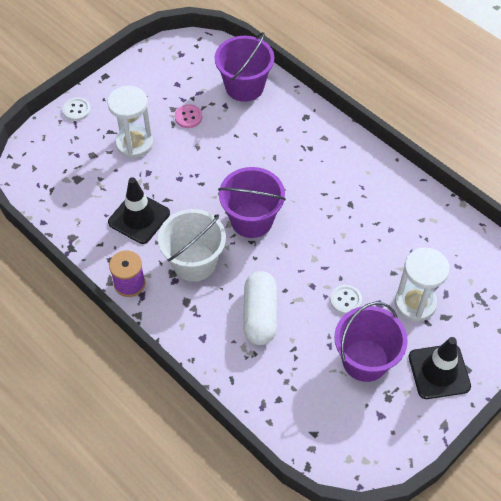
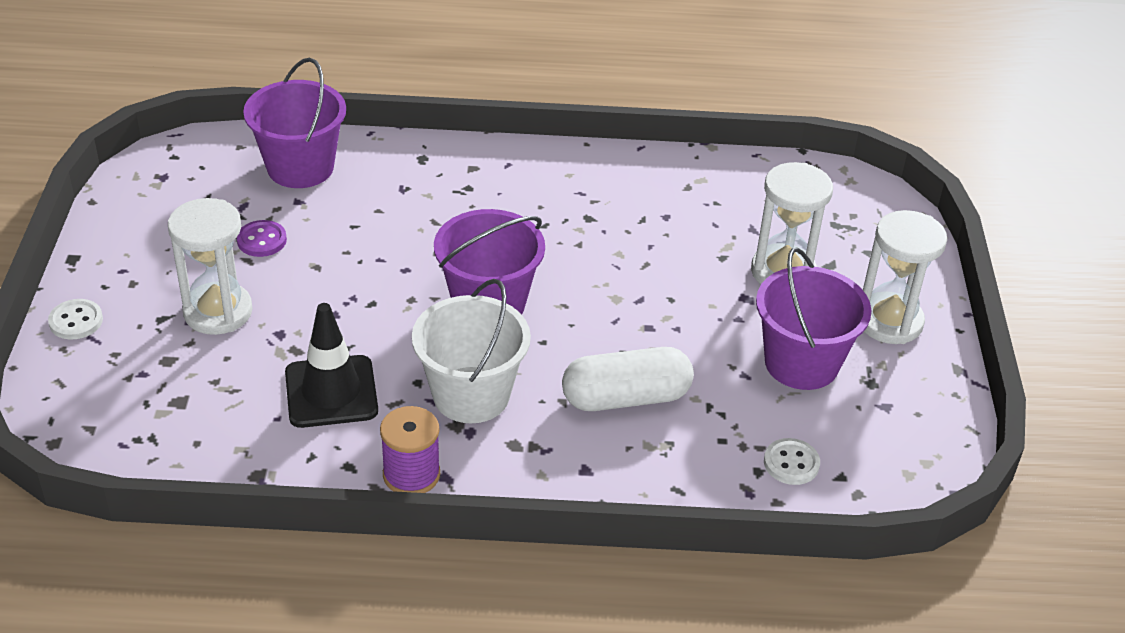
camera: 45 degrees left, 15 degrees down
pink button [175,104,202,128] -> purple button [237,220,287,257]
white capsule [243,271,277,345] -> white capsule turned 60 degrees counterclockwise [562,347,694,411]
white button [330,285,362,314] -> white button moved to [764,438,820,485]
black traffic cone [409,337,471,399] -> white hourglass [863,210,947,344]

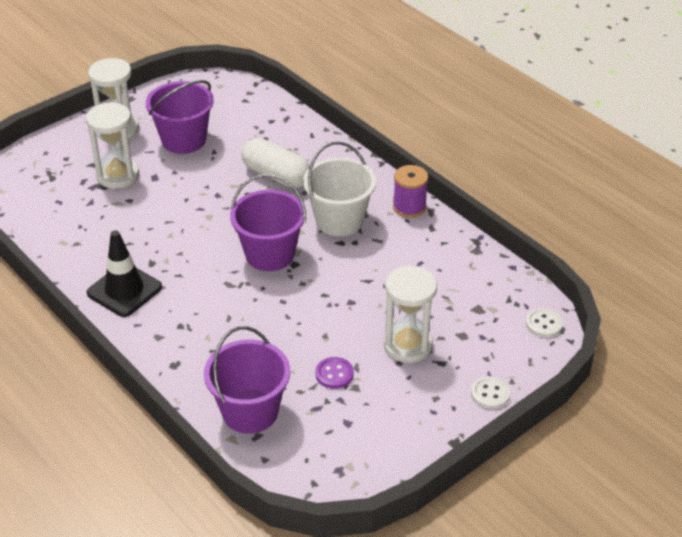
camera: 130 degrees left, 0 degrees up
black traffic cone [285,303,378,428] -> black traffic cone moved to [87,230,162,317]
white button [764,438,820,485] -> white button moved to [526,308,563,337]

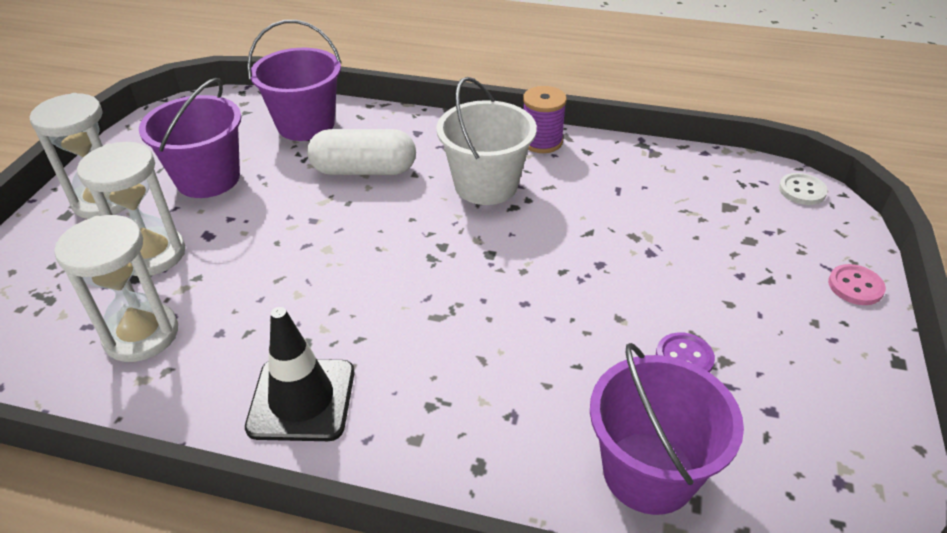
camera: 35 degrees left, 0 degrees up
purple bucket [230,174,306,271] -> purple bucket moved to [247,20,341,141]
white hourglass [383,266,437,363] -> white hourglass moved to [54,215,178,362]
white button [471,376,510,409] -> pink button [828,264,886,305]

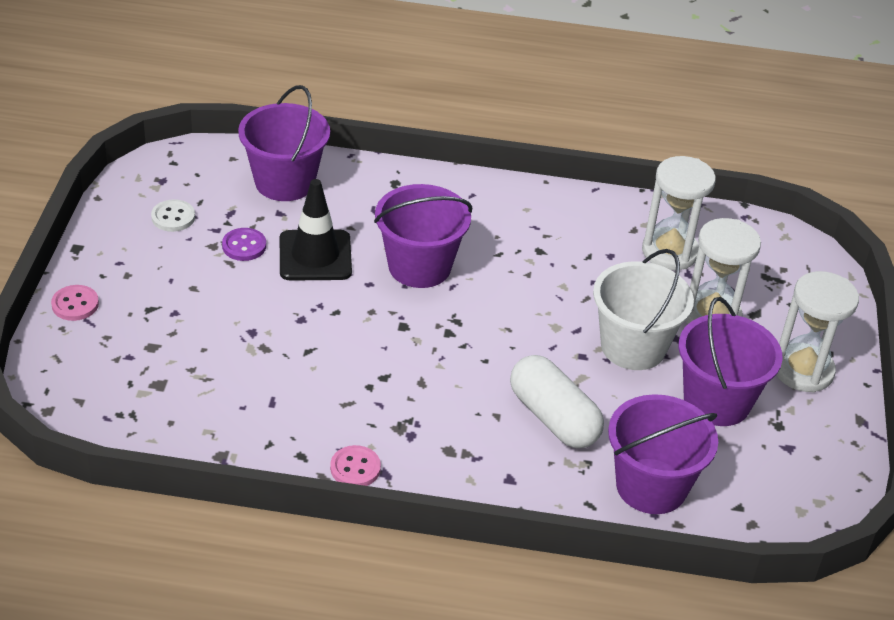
camera: 170 degrees right, 0 degrees up
black traffic cone [245,307,355,441] -> black traffic cone moved to [280,179,352,281]
white capsule [307,129,416,175] -> white capsule turned 60 degrees clockwise [510,355,604,448]
white bucket [436,77,537,205] -> white bucket moved to [593,249,694,370]
purple spool [523,86,567,153] -> pink button [330,445,381,486]
white button [779,173,828,205] -> white button moved to [151,199,195,232]
none -> purple bucket [374,184,472,288]

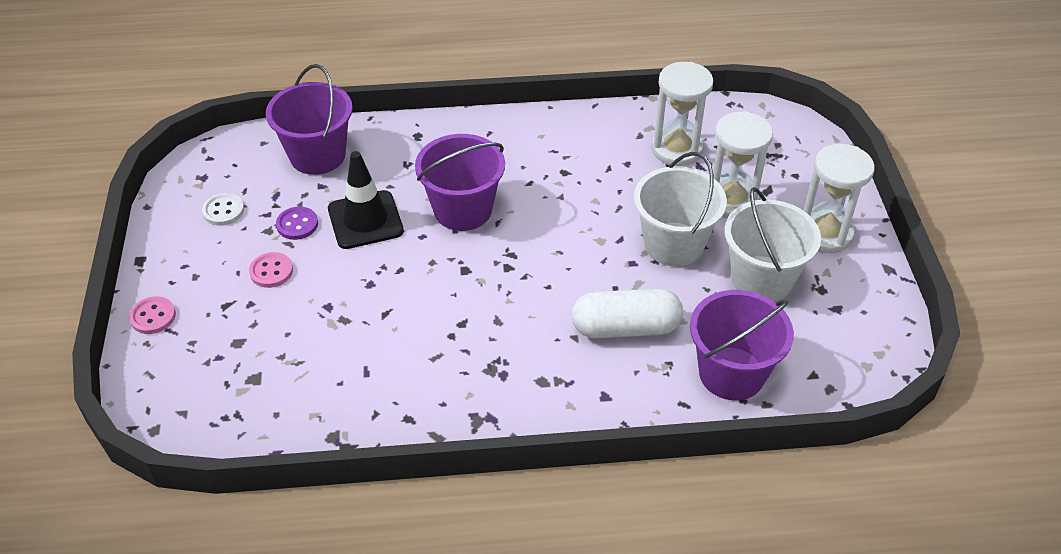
camera: 10 degrees left, 5 degrees up
pink button [330,445,381,486] -> pink button moved to [249,252,293,288]
white capsule [510,355,604,448] -> white capsule turned 45 degrees counterclockwise [572,288,683,339]
purple bucket [678,297,783,426] -> white bucket [724,187,821,302]

